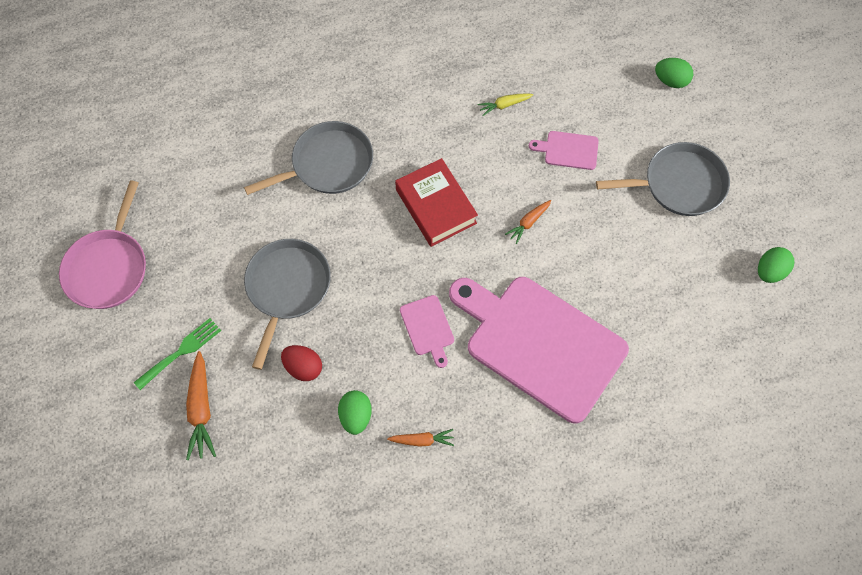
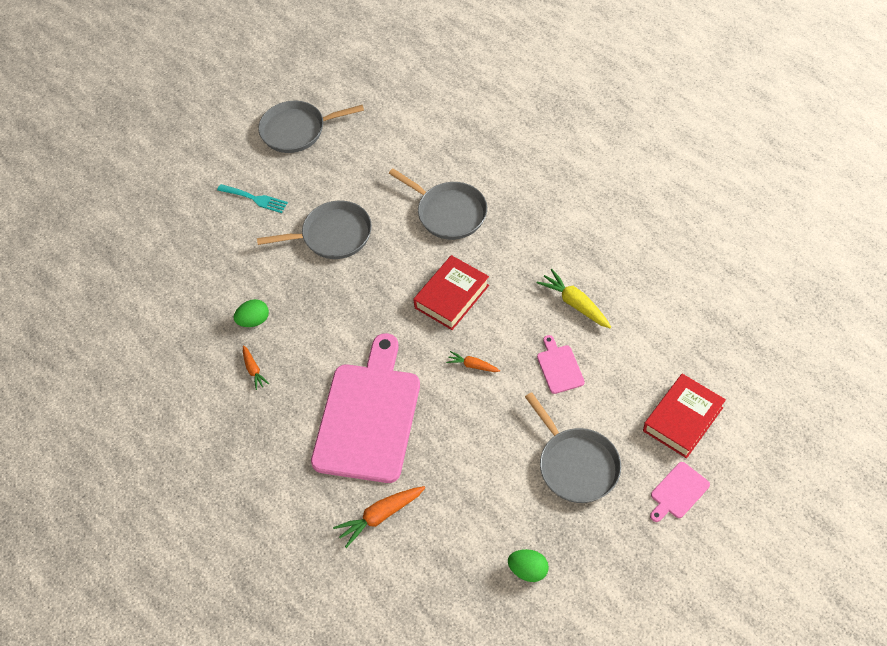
camera: 70 degrees right, 10 degrees down
pink pan [59,180,146,309] -> grey pan [258,101,364,153]
green fork [134,318,221,390] -> turquoise fork [217,184,288,213]
orange carrot [186,351,216,460] -> orange carrot moved to [333,486,425,548]
red egg [281,345,322,381] -> none
pink cutting board [400,295,454,368] -> pink cutting board moved to [650,462,710,522]
yellow carrot [477,93,533,116] -> yellow carrot [537,269,611,328], size x1.68
green egg [655,58,693,88] -> red book [643,374,726,458]

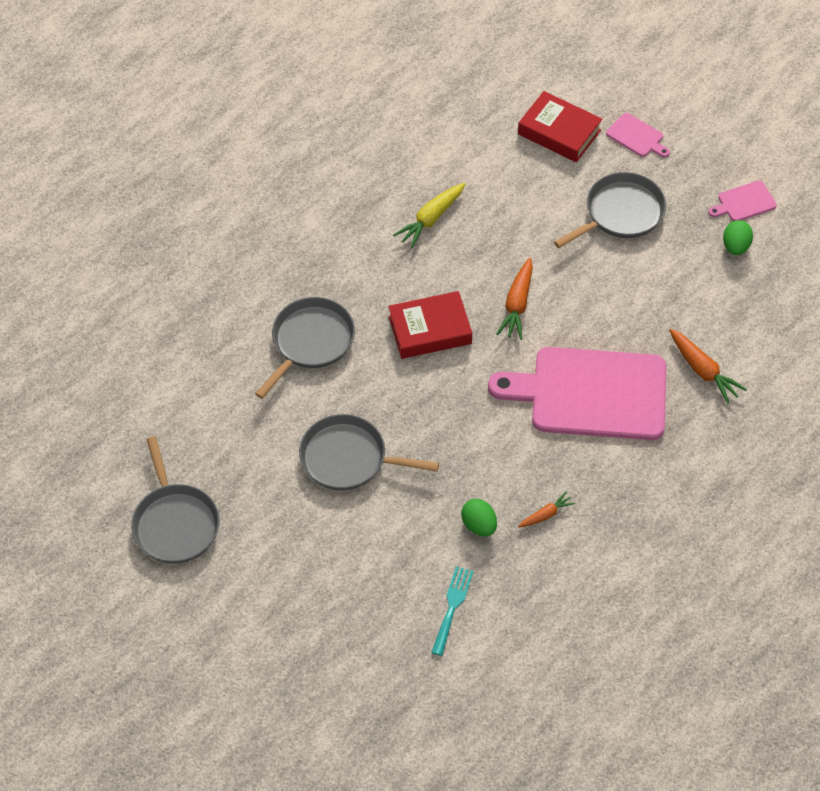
camera: 100 degrees left, 0 degrees up
turquoise fork [217,184,288,213] -> turquoise fork moved to [431,566,474,656]
grey pan [257,201,372,259] -> grey pan turned 60 degrees counterclockwise [299,414,439,491]
red book [413,255,489,330] -> red book turned 45 degrees counterclockwise [388,291,472,359]
orange carrot [446,351,500,372] -> orange carrot [496,258,533,340], size x1.68
pink cutting board [537,335,585,394] -> pink cutting board moved to [708,181,777,221]

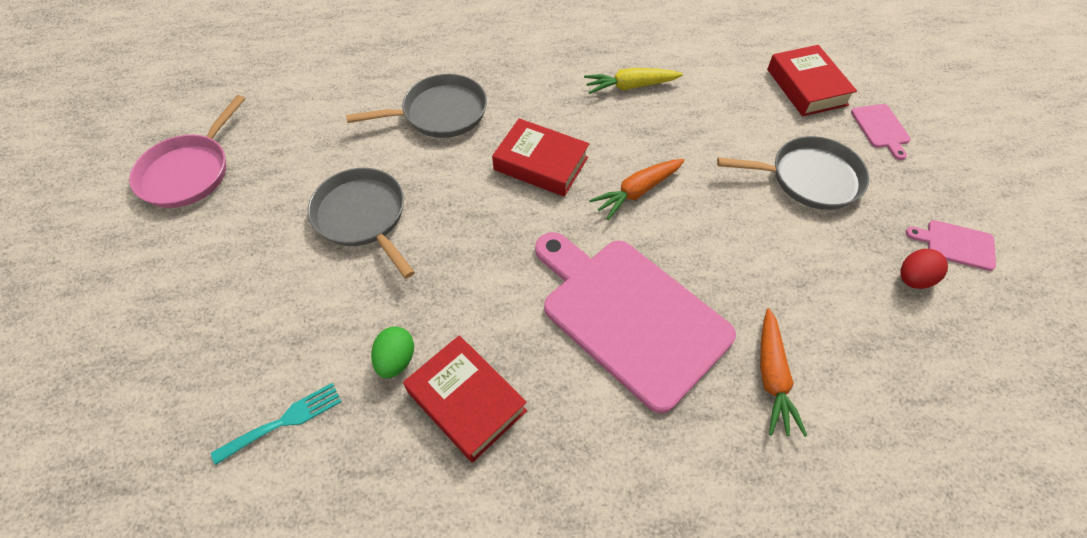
camera: 40 degrees right, 0 degrees up
grey pan [131,436,220,564] -> pink pan [129,95,245,208]
orange carrot [518,492,576,527] -> red book [403,335,527,463]
green egg [723,220,753,255] -> red egg [901,249,948,289]

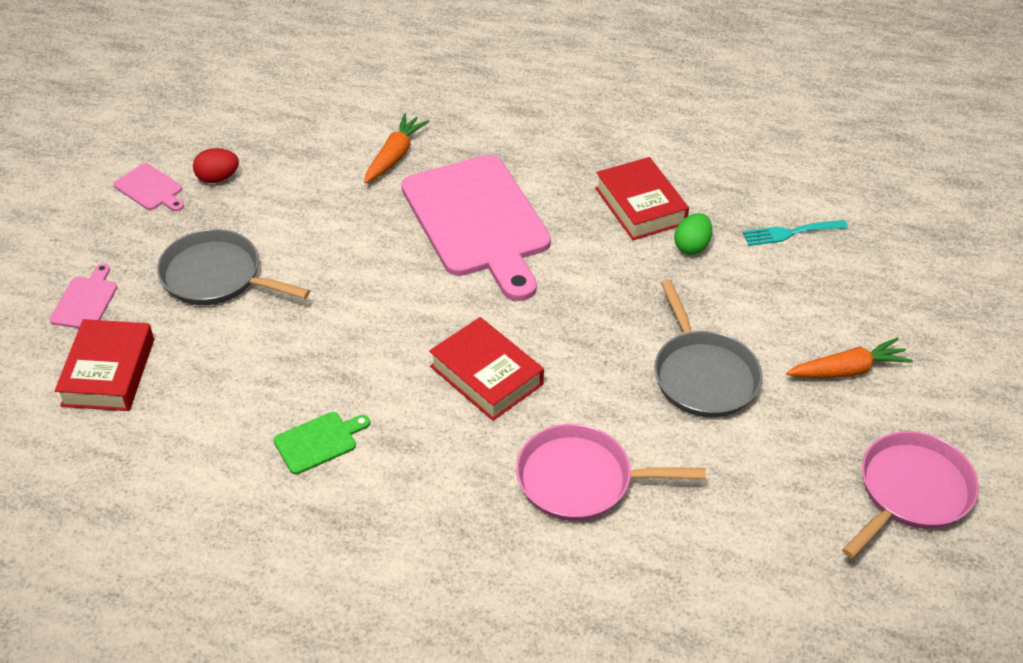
camera: 160 degrees left, 10 degrees down
grey pan [346,74,487,138] -> pink pan [516,424,706,521]
yellow carrot [584,68,683,94] -> green cutting board [274,412,370,474]
orange carrot [589,159,685,220] -> orange carrot moved to [786,337,913,378]

